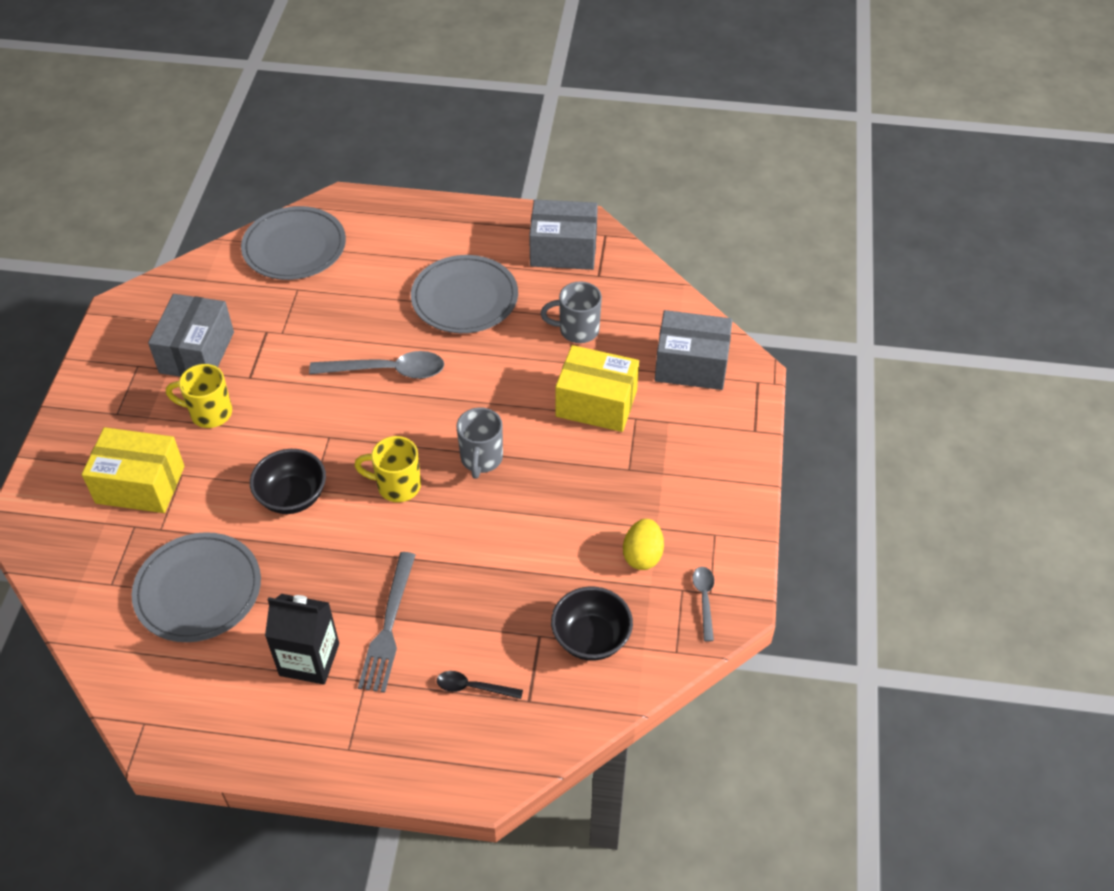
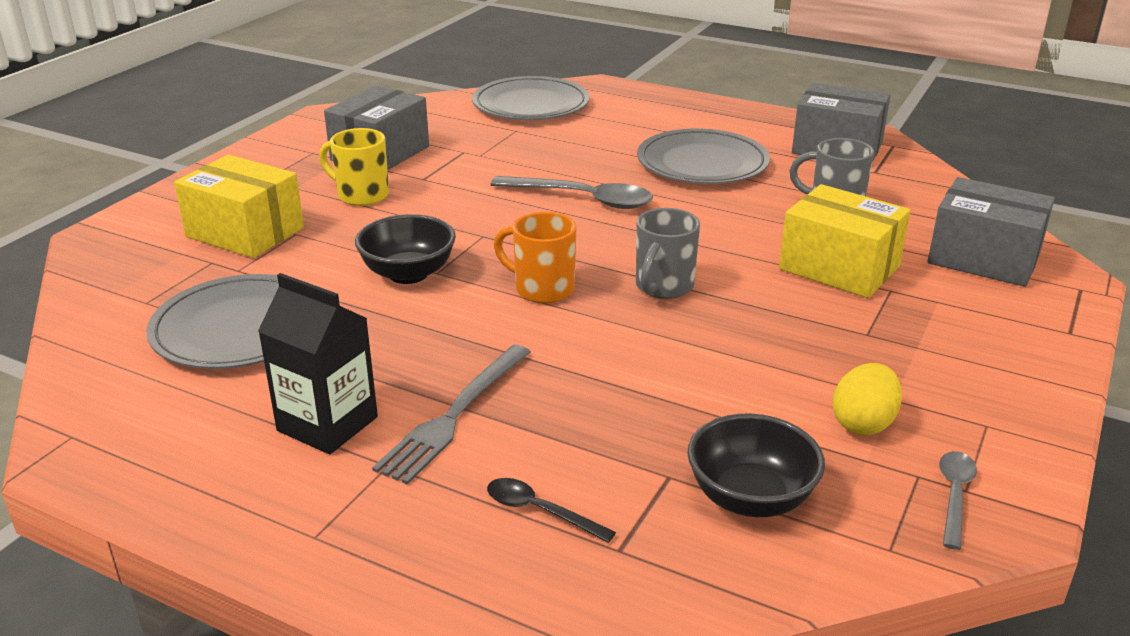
camera: 20 degrees right, 20 degrees down
yellow mug [354,436,421,502] -> orange mug [494,212,576,303]

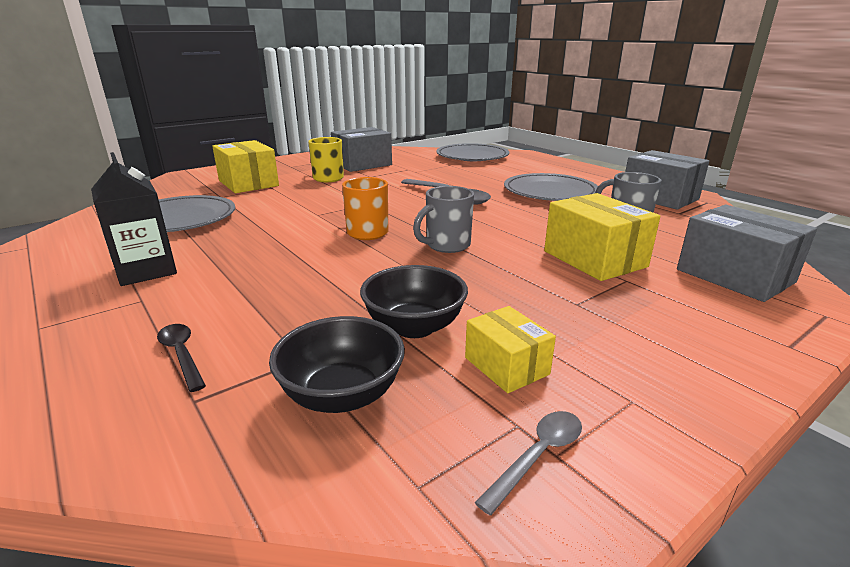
camera: 25 degrees right, 5 degrees down
black bowl [355,214,456,284] -> black bowl moved to [360,265,468,338]
grey fork [372,345,531,485] -> none
yellow egg [832,363,902,435] -> yellow box [465,306,556,393]

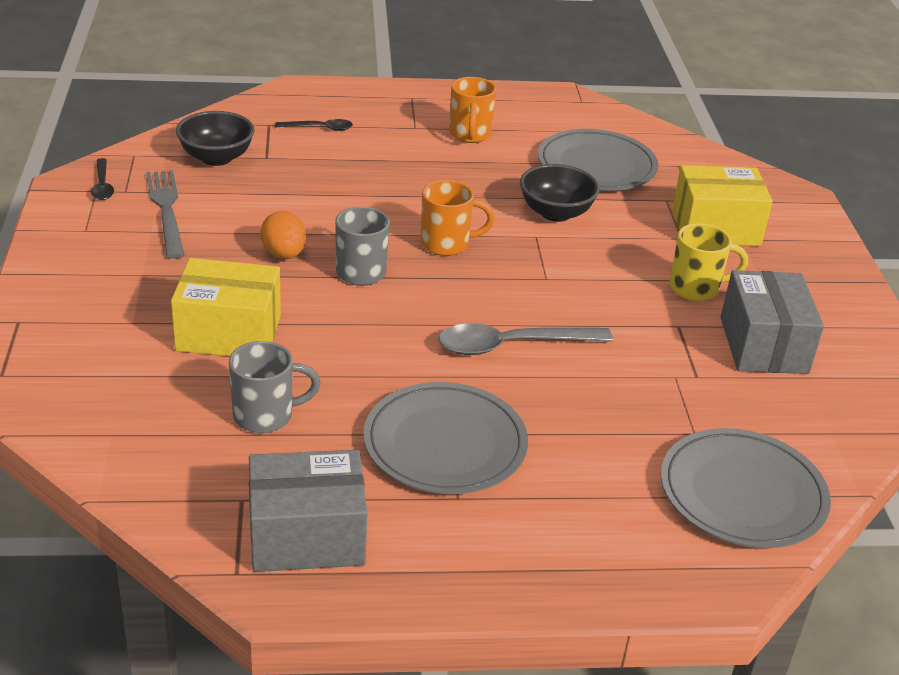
camera: 120 degrees right, 10 degrees up
black carton [91,152,177,286] -> orange mug [449,77,496,143]
black bowl [360,265,468,338] -> black bowl moved to [520,164,600,222]
yellow box [465,306,556,393] -> grey fork [146,170,185,259]
grey spoon [475,411,582,515] -> black spoon [91,158,114,200]
grey box [677,205,817,302] -> none
none -> orange egg [260,211,306,259]

